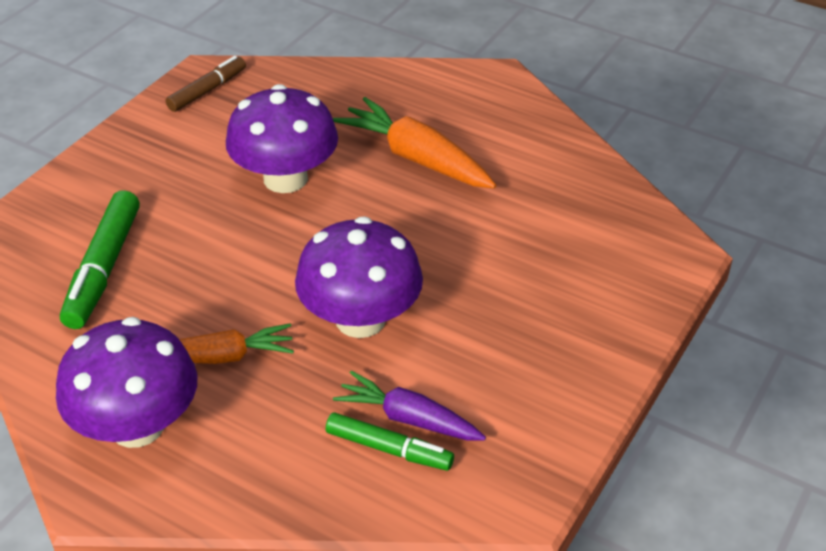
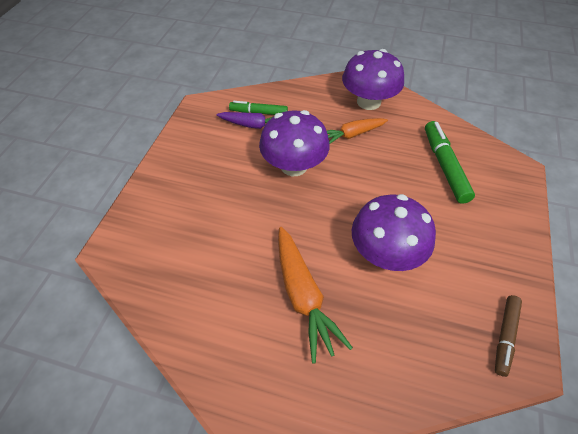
camera: 165 degrees right, 10 degrees up
orange carrot [333,97,496,189] -> orange carrot turned 45 degrees clockwise [278,227,353,363]

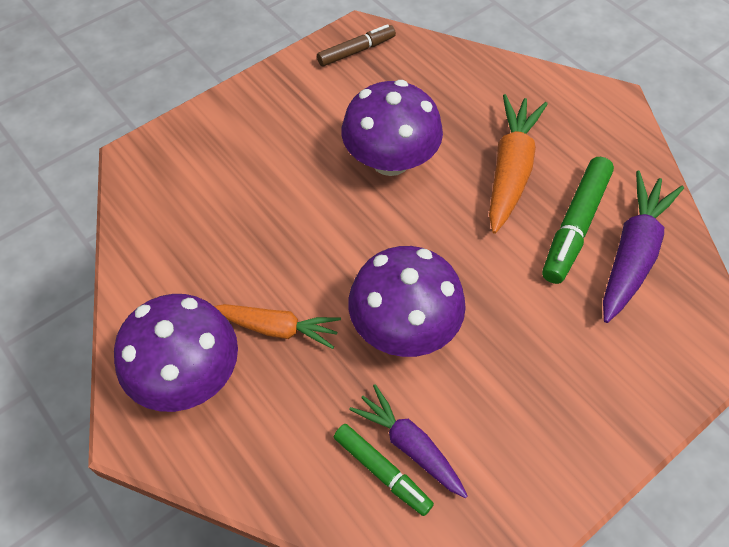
camera: 145 degrees left, 5 degrees up
green marker [425,121,475,204] -> green marker moved to [542,157,614,284]
none -> purple carrot [603,171,684,323]

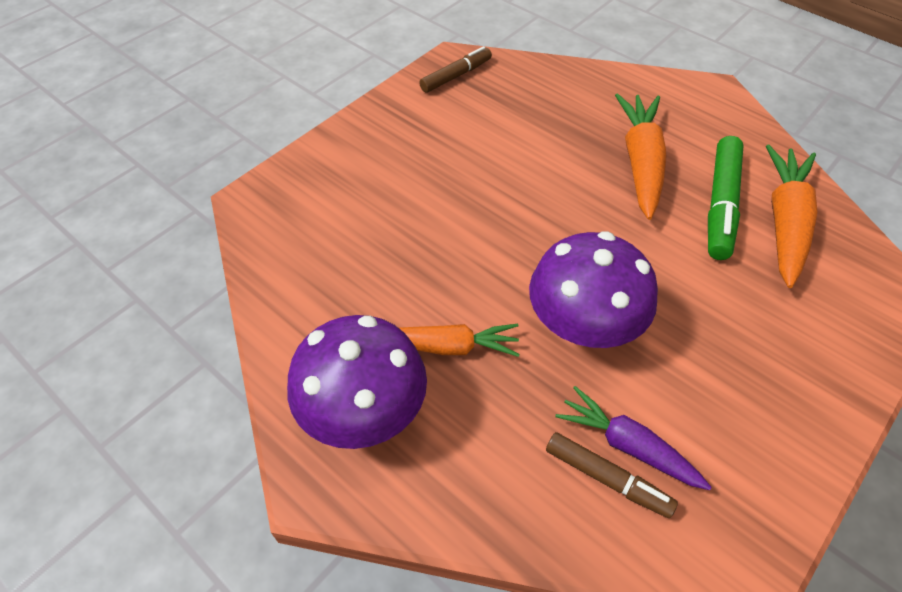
camera: 10 degrees left, 5 degrees down
green marker [334,424,434,516] -> brown marker [546,432,678,518]
purple mushroom [341,80,443,176] -> none
purple carrot [603,171,684,323] -> orange carrot [766,144,817,288]

